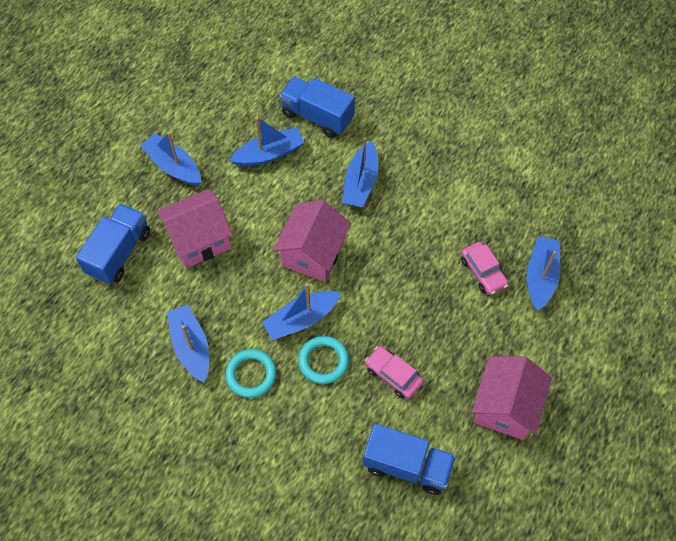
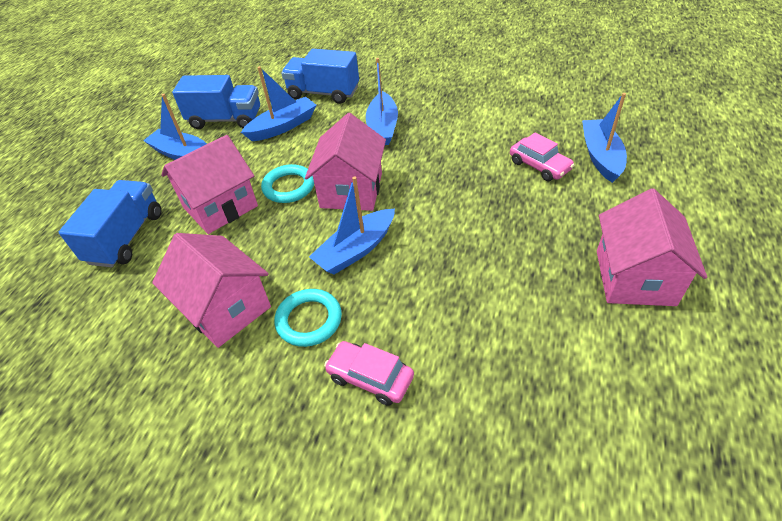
camera: 10 degrees left, 15 degrees down
blue boat [167,305,209,382] -> pink house [152,233,271,348]
turquoise ring [298,336,349,384] -> turquoise ring moved to [261,164,314,203]
blue truck [363,424,456,495] -> blue truck moved to [172,75,260,129]
pink car [365,346,424,399] -> pink car moved to [324,341,414,406]

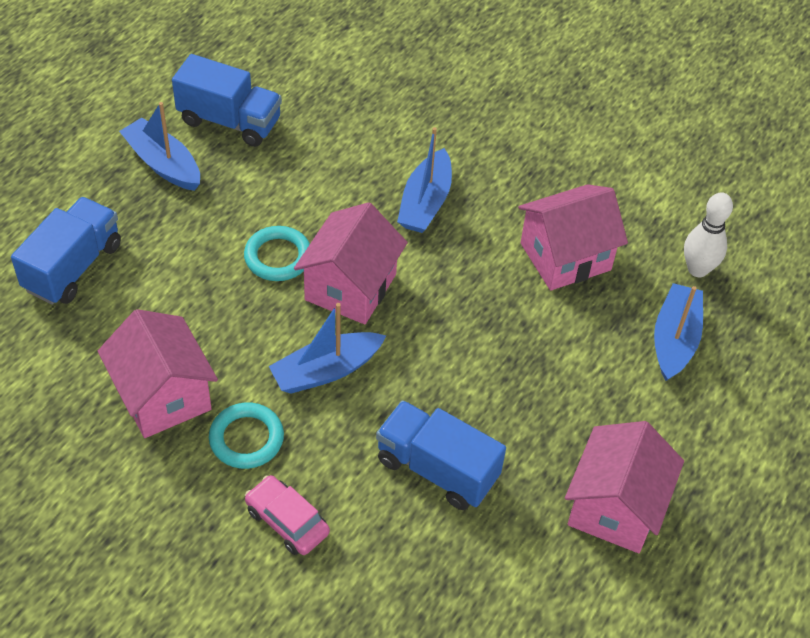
camera: 10 degrees right, 5 degrees up
pink house [161,135,258,234] -> pink house moved to [518,184,628,291]
blue boat [241,66,316,141] -> none
blue truck [281,49,359,104] -> blue truck moved to [376,400,506,510]
pink car [510,133,574,181] -> none
none -> white bowling pin [684,192,733,277]

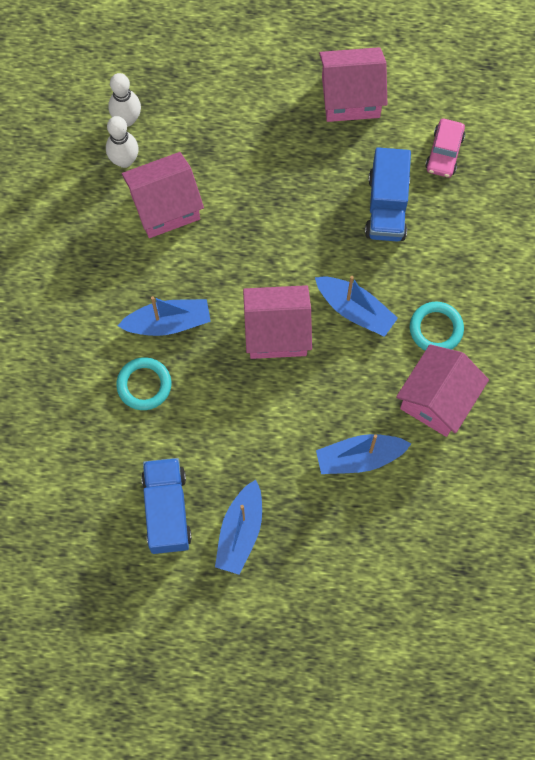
camera: 115 degrees left, 20 degrees up
blue truck [11,197,121,305] -> none
turquoise ring [244,226,310,281] -> turquoise ring moved to [116,357,171,410]
pink car [245,475,330,555] -> pink car moved to [425,119,465,178]
pink house [518,184,628,291] -> pink house turned 60 degrees counterclockwise [122,152,204,238]
blue boat [654,283,703,381] -> blue boat moved to [316,434,411,474]
none -> white bowling pin [106,116,139,168]

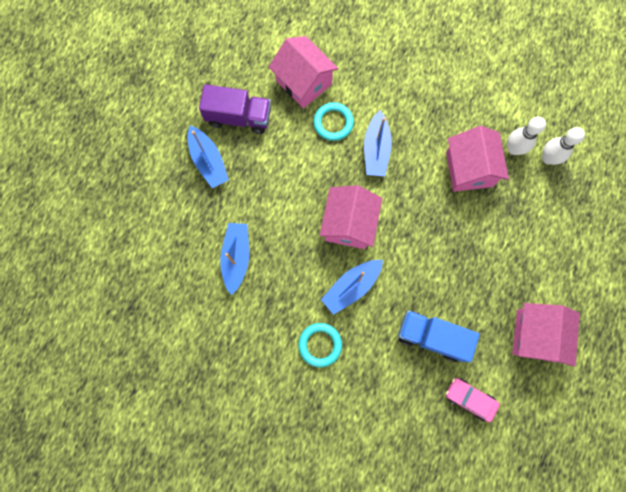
camera: 105 degrees right, 5 degrees up
blue truck [141,458,192,554] -> purple truck [199,84,271,134]
blue boat [215,480,262,574] -> blue boat turned 150 degrees counterclockwise [188,126,229,188]
pink house [396,344,489,437] -> pink house moved to [269,36,338,109]

